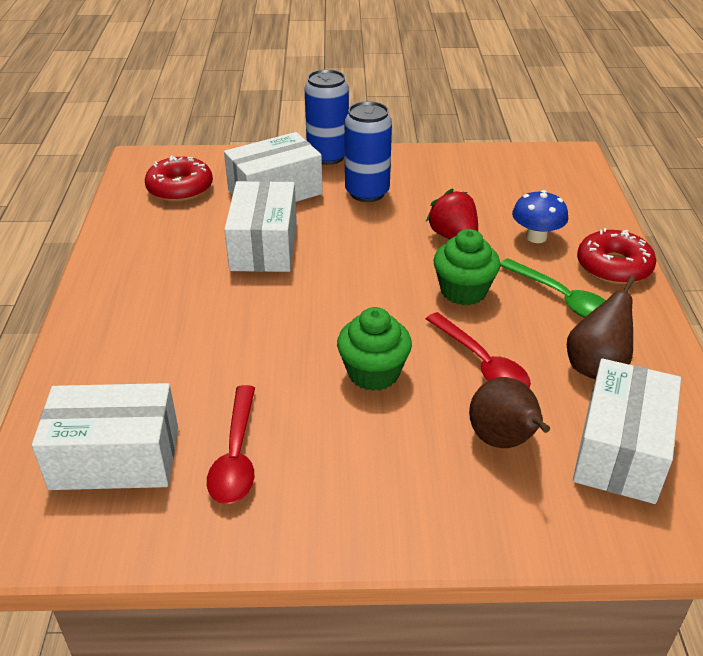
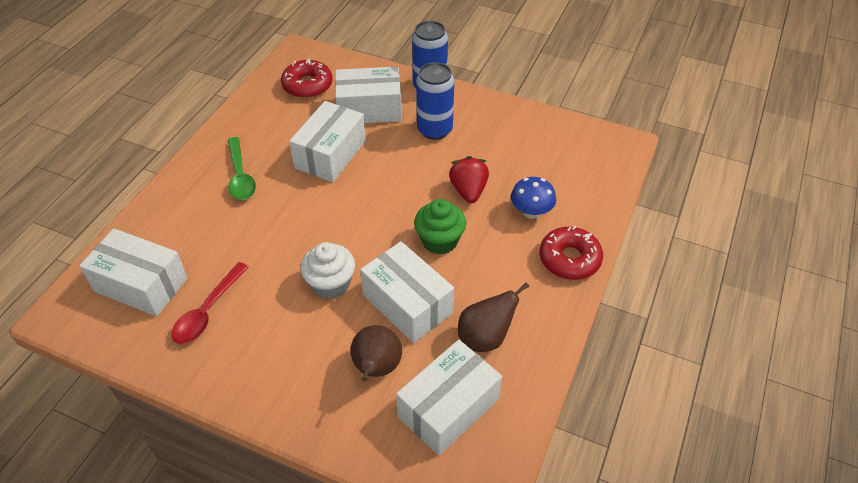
camera: 25 degrees right, 10 degrees up
green cupcake [337,307,412,391] -> white cupcake [300,242,355,299]
red spoon [426,312,531,388] -> white box [360,241,454,343]
green spoon [500,258,606,318] -> green spoon moved to [228,137,256,200]

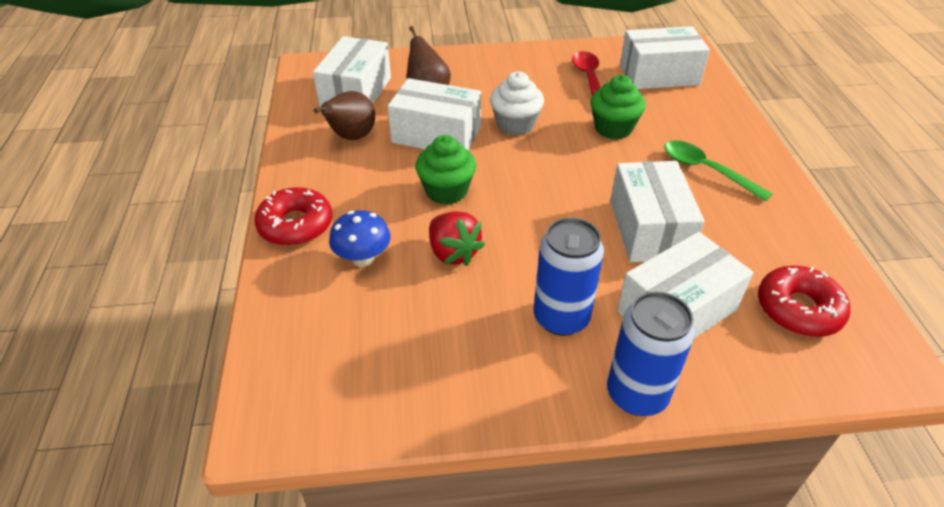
camera: 150 degrees right, 5 degrees down
none -> green cupcake [591,75,646,139]

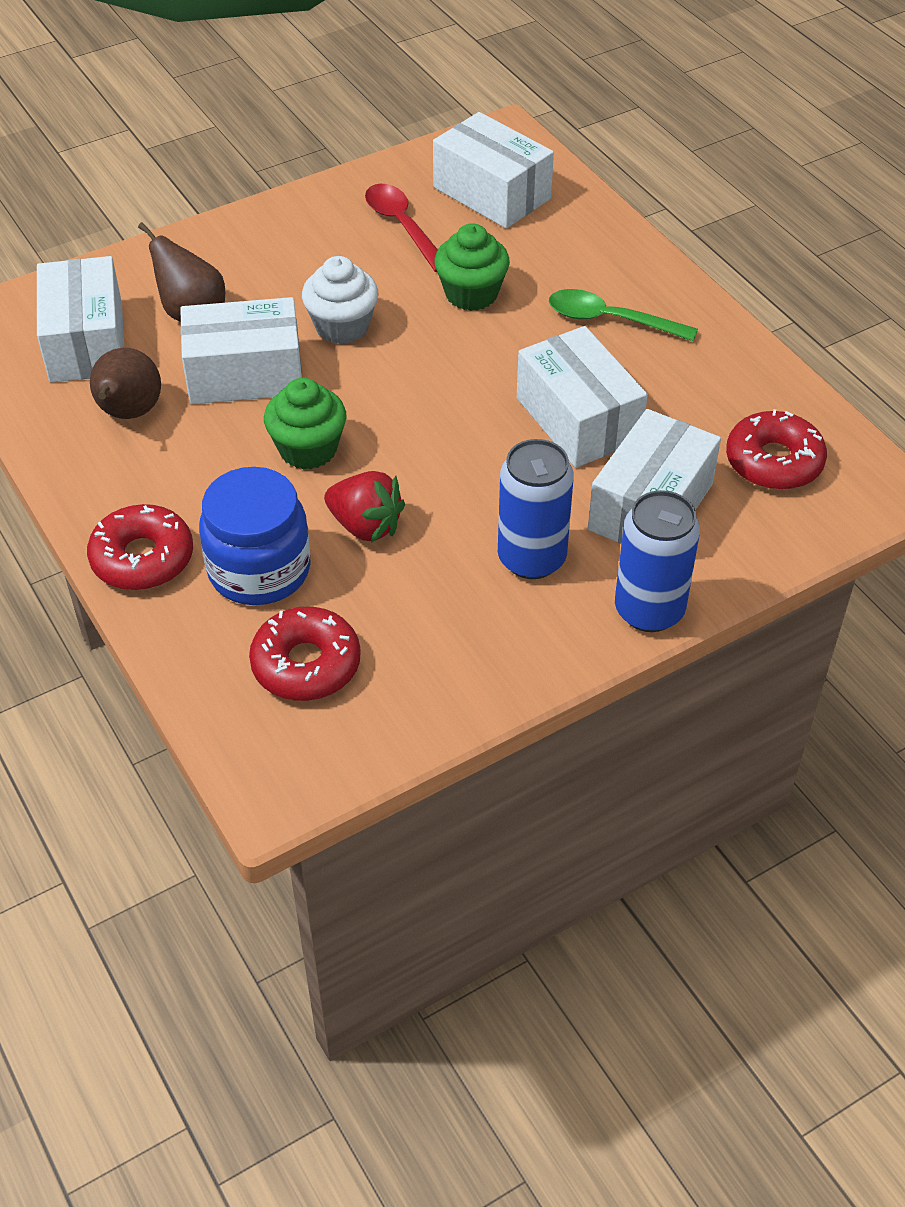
camera: 25 degrees left, 5 degrees up
blue mushroom [329,210,391,267] -> blue jar [199,467,311,605]
white box [620,26,710,89] -> white box turned 75 degrees clockwise [433,112,554,228]
none -> red donut [249,607,361,701]

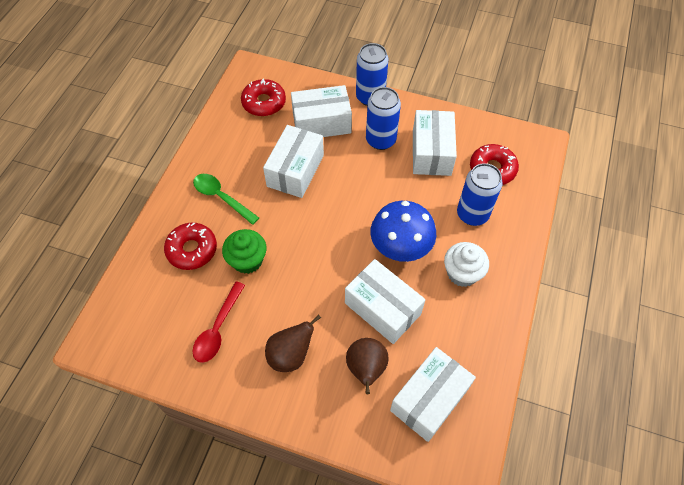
camera: 130 degrees left, 10 degrees up
red donut [87,504,193,590] -> red donut moved to [164,223,217,270]
brown pear [90,348,161,419] -> brown pear moved to [265,314,321,372]
blue jar [199,467,311,605] -> blue can [457,163,503,226]
green cupcake [264,378,346,470] -> blue mushroom [370,201,436,262]
white cupcake [302,256,378,344] -> white cupcake moved to [444,242,489,287]
red strawberry [324,471,405,543] -> none
white box [433,112,554,228] -> white box moved to [413,110,457,176]
green spoon [549,289,698,341] -> green spoon turned 150 degrees clockwise [193,174,259,225]

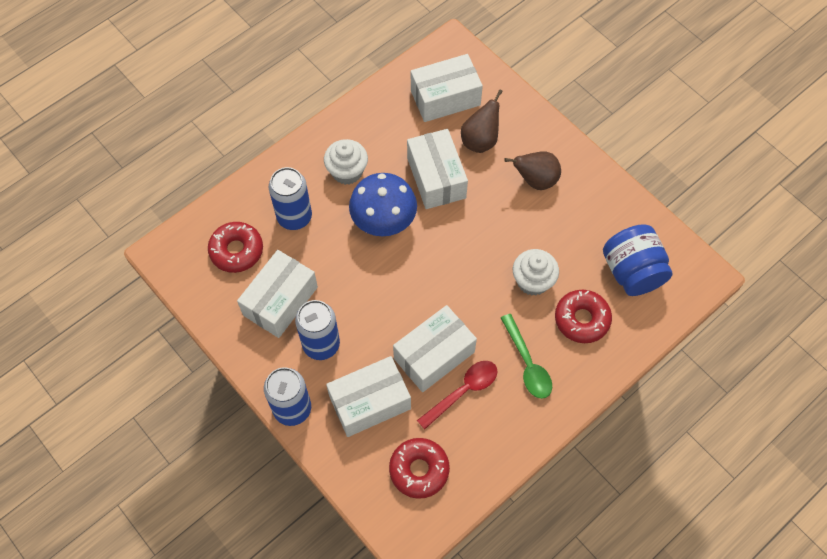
camera: 150 degrees left, 5 degrees up
red spoon [192,281,245,363] -> red spoon moved to [417,361,497,430]
green cupcake [222,229,266,274] -> white cupcake [513,249,559,296]
white box [291,85,352,137] -> white box turned 45 degrees counterclockwise [326,356,411,437]
none -> blue jar [603,224,672,296]

